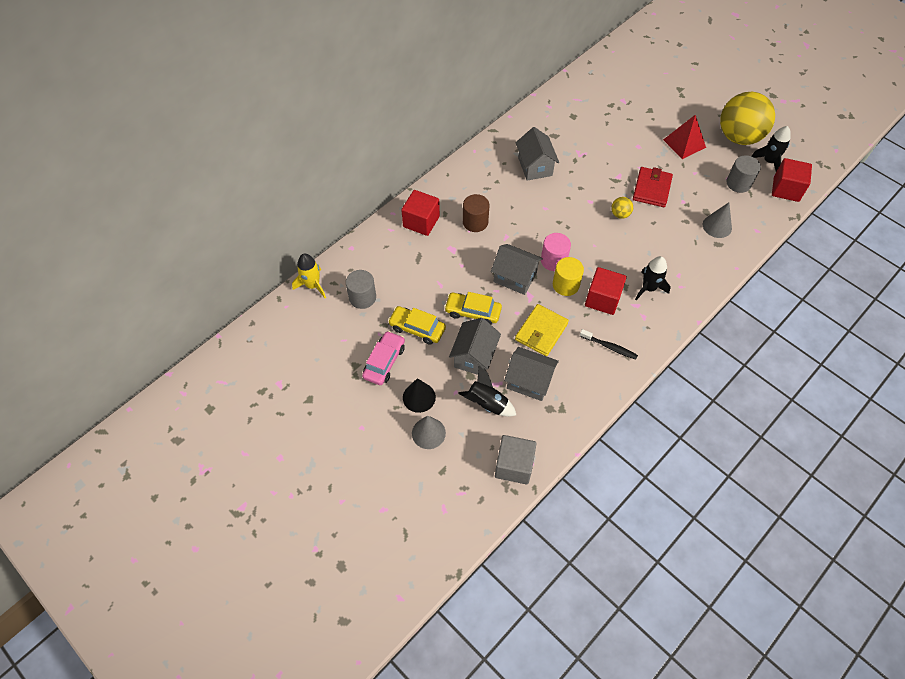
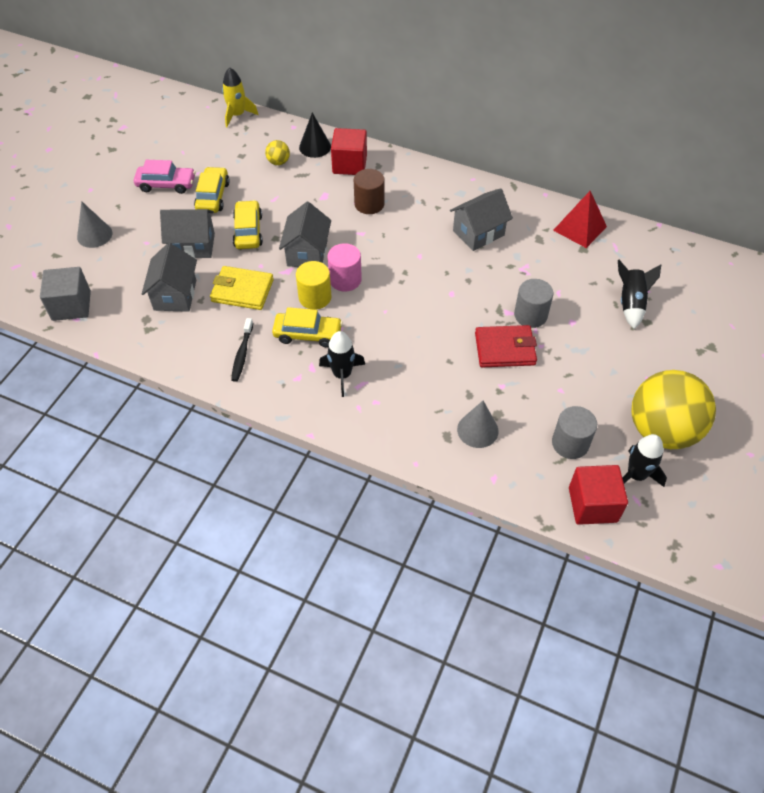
camera: 70 degrees right, 5 degrees down
grey cylinder [346,270,376,309] -> grey cylinder moved to [514,279,553,328]
black cone [403,378,436,413] -> black cone moved to [299,113,331,158]
black rocket [458,366,516,417] -> black rocket moved to [618,260,661,329]
red cube [585,267,627,315] -> yellow car [272,307,343,347]
yellow ball [611,197,633,219] -> yellow ball moved to [265,140,290,165]
red pyramid [663,115,706,159] -> red pyramid moved to [553,191,607,248]

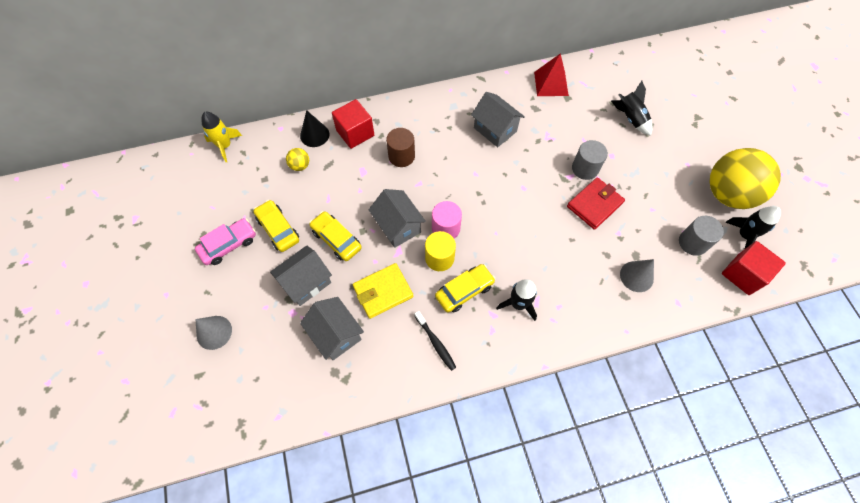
camera: 40 degrees left, 10 degrees up
grey cube [40,267,91,321] -> none
grey house [450,188,513,251] -> grey house turned 60 degrees counterclockwise [471,92,525,147]

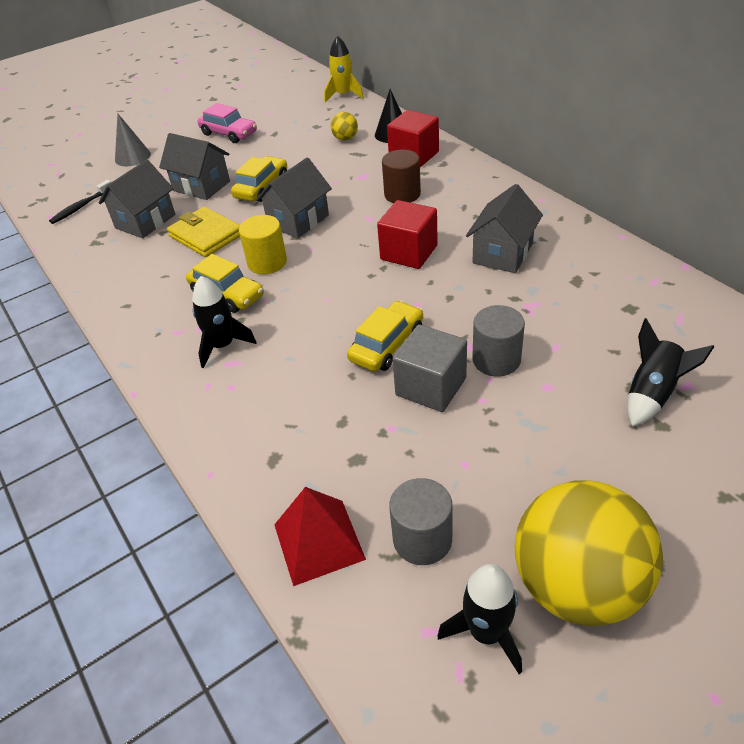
camera: 75 degrees right, 20 degrees down
yellow car [253,200,299,252] -> yellow car moved to [347,301,423,372]
black toothbrush [415,311,456,371] -> black toothbrush moved to [49,180,111,224]
pink cylinder [432,201,462,239] -> none
red pyramid [534,53,569,96] -> red pyramid moved to [274,487,366,586]
red wallet [567,177,625,230] -> grey cube [392,324,467,412]
grey cone [620,259,654,292] -> none
red cube [722,241,786,295] -> red cube moved to [377,200,438,269]

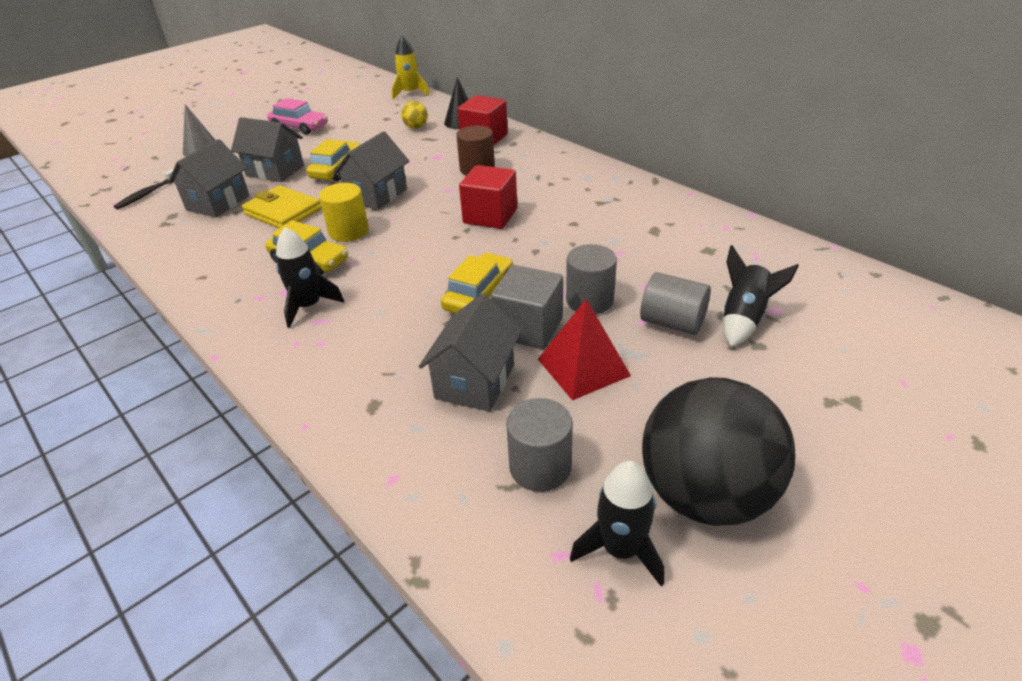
camera: 10 degrees left, 5 degrees down
red pyramid [274,487,366,586] -> red pyramid moved to [538,299,631,400]
grey house [466,184,543,273] -> grey house moved to [419,293,522,412]
yellow ball [515,480,663,626] -> black ball [642,377,795,526]
none -> grey cylinder [640,272,711,335]

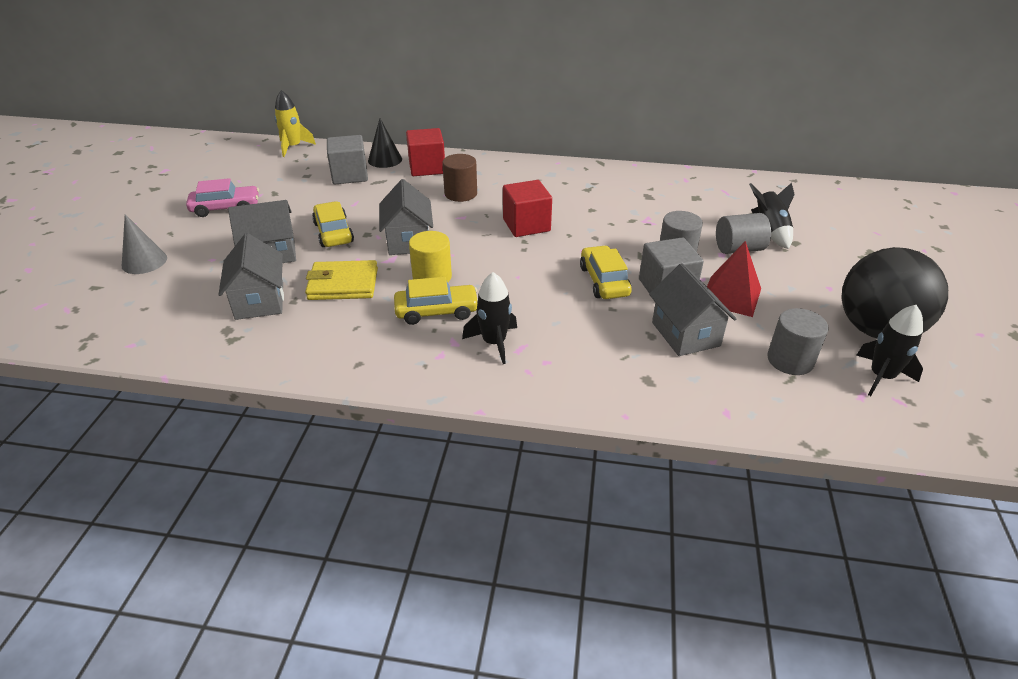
camera: 40 degrees left, 0 degrees up
black toothbrush [114,168,174,210] -> none
yellow ball [401,101,428,129] -> grey cube [327,135,368,184]

